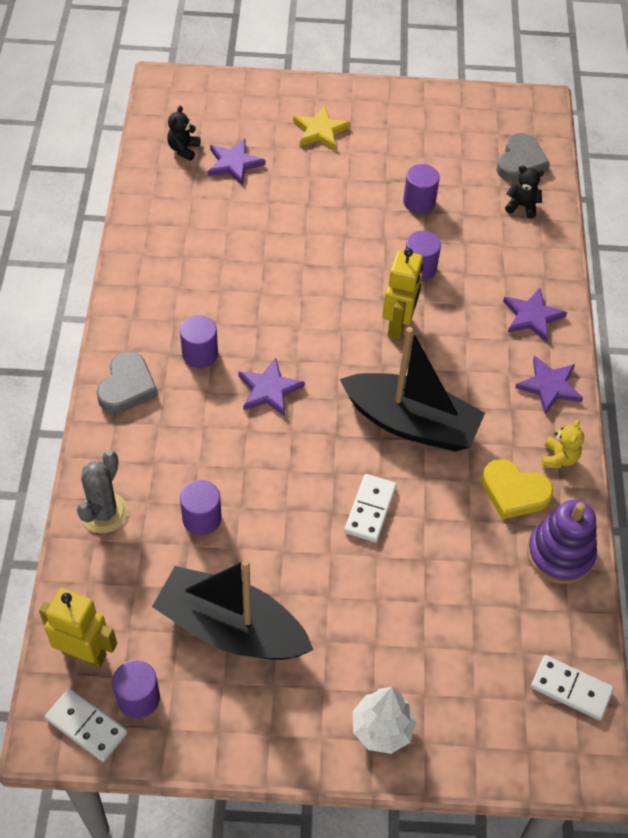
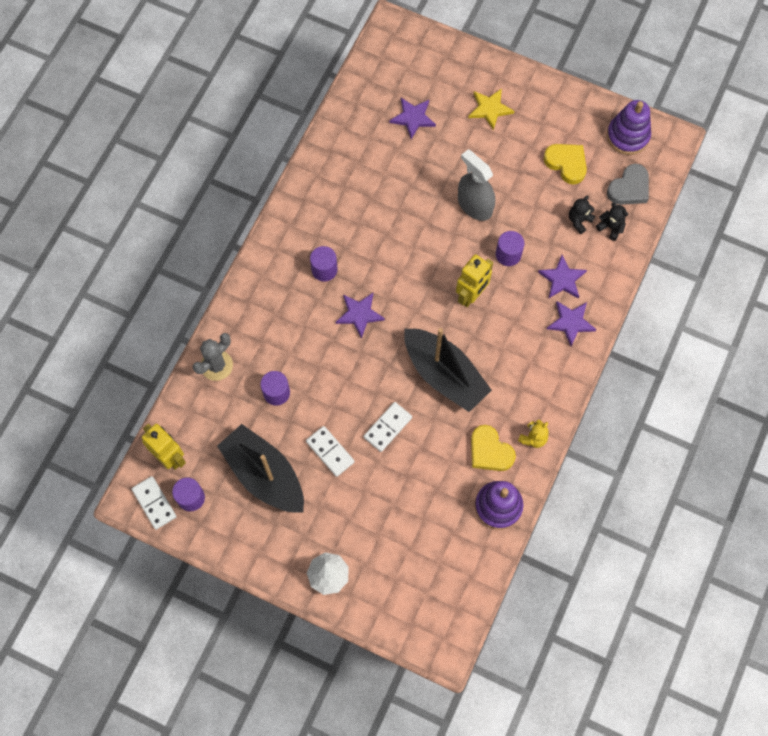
camera: 25 degrees right, 15 degrees up
grey heart [96,351,158,413] -> none
black teddy bear [167,106,200,161] -> black teddy bear moved to [569,195,595,234]
purple cylinder [403,164,440,214] -> none
purple star [515,356,583,414] -> purple star moved to [538,255,587,299]
white domino [531,655,614,720] -> white domino moved to [306,426,355,477]
none -> grey spray bottle [458,149,495,221]
none -> yellow heart [543,144,587,184]
none -> purple stacking toy [607,100,651,155]

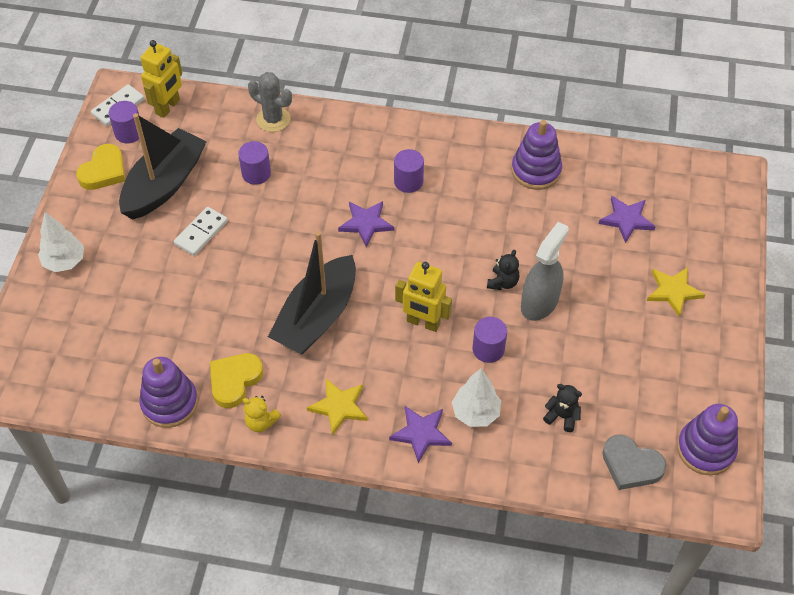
camera: 75 degrees right, 15 degrees down
white domino [364,402,412,452] -> none
purple star [538,255,587,299] -> white tree [452,369,501,427]
yellow heart [543,144,587,184] -> yellow heart moved to [76,144,125,190]
black teddy bear [596,203,628,241] -> black teddy bear moved to [487,250,519,290]
none -> yellow star [307,379,368,436]
none -> purple stacking toy [511,120,562,190]

